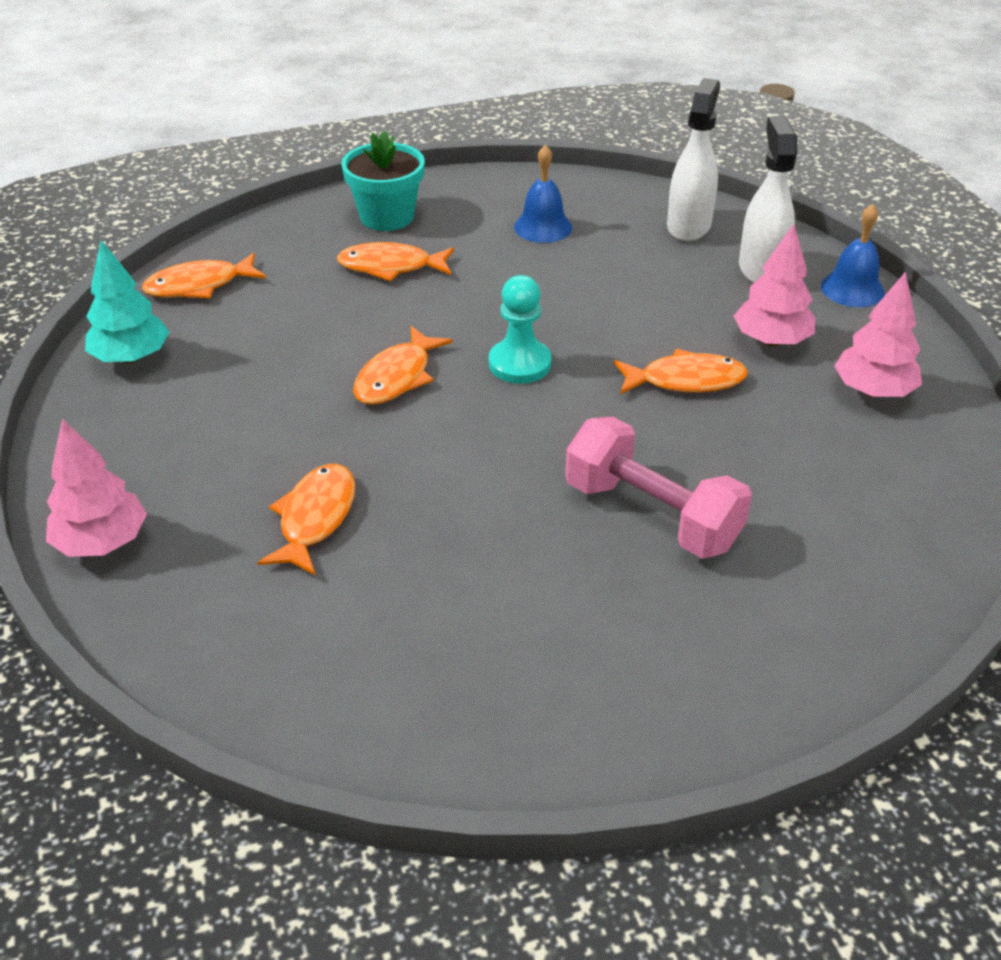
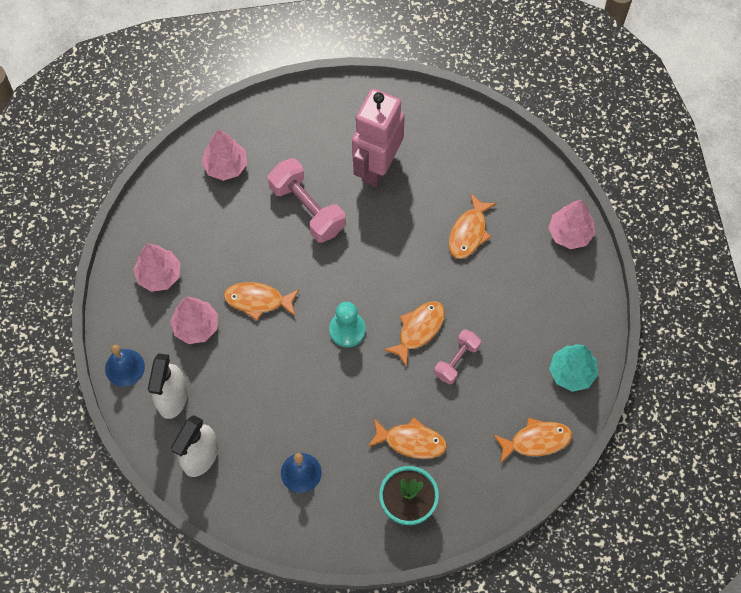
camera: 170 degrees left, 25 degrees up
none -> pink tree [202,129,247,181]
none -> pink robot [352,89,405,187]
none -> pink dumbbell [434,329,481,384]

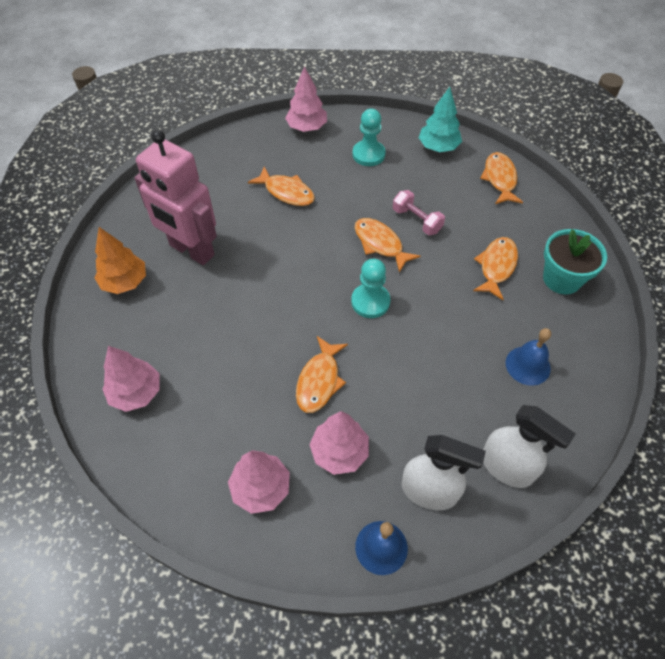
camera: 80 degrees left, 10 degrees down
pink dumbbell [268,158,346,243] -> none
none -> orange tree [95,227,146,294]
none -> turquoise pawn [353,108,386,166]

